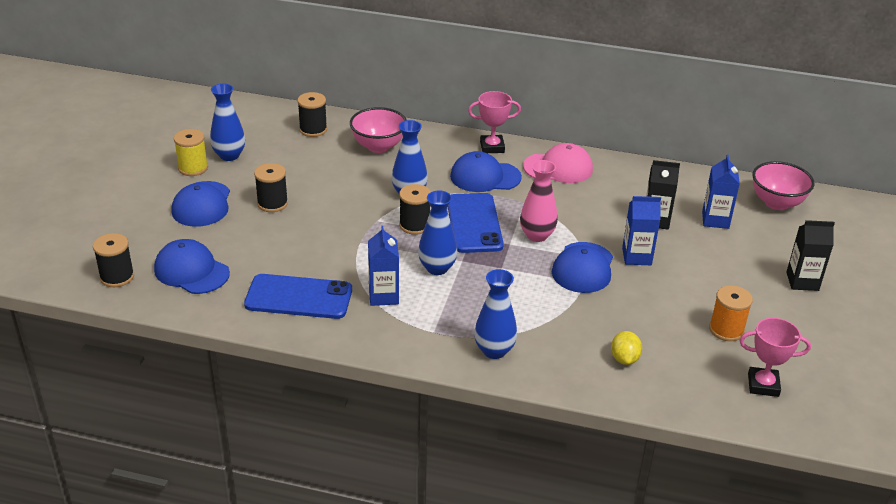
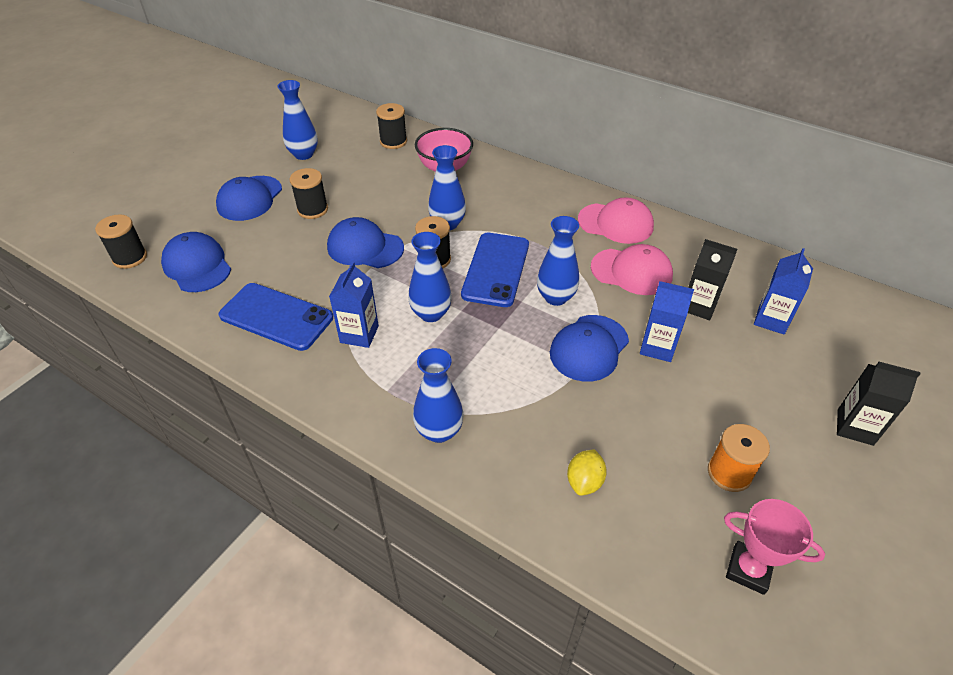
camera: 20 degrees right, 10 degrees up
yellow spool [174,129,208,176] -> none
blue cap [450,151,522,192] -> blue cap moved to [327,217,404,268]
pink trophy [468,91,521,153] -> none
pink vase [520,160,558,242] -> blue vase [537,216,579,306]
pink bowl [752,161,815,210] -> none
none -> pink cap [591,244,673,295]

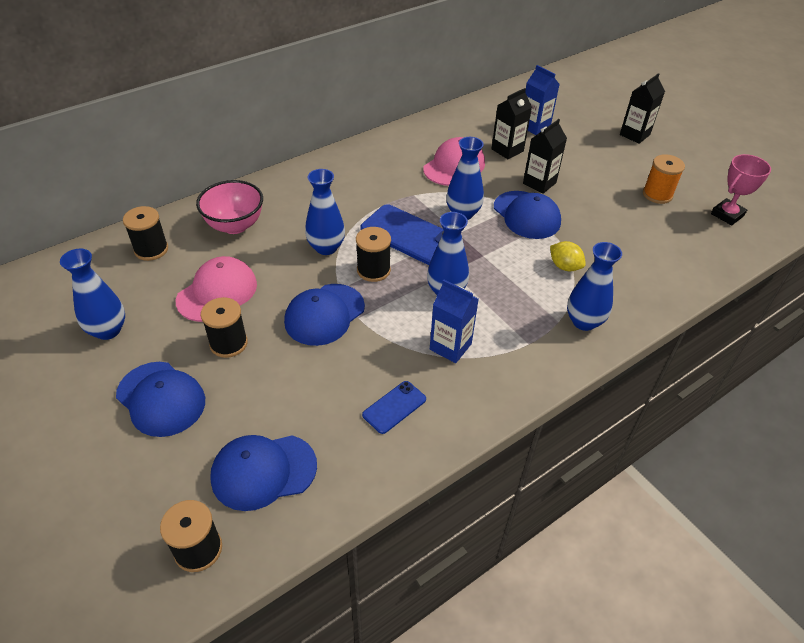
camera: 70 degrees left, 0 degrees up
blue phone [219,283,333,351] -> blue phone [362,381,426,434], size x0.53
yellow lemon [567,449,607,496] -> yellow lemon moved to [550,241,586,271]
pink cap [578,198,654,244] -> pink cap moved to [176,256,257,322]
blue carton [640,281,694,362] -> black carton [523,119,567,194]

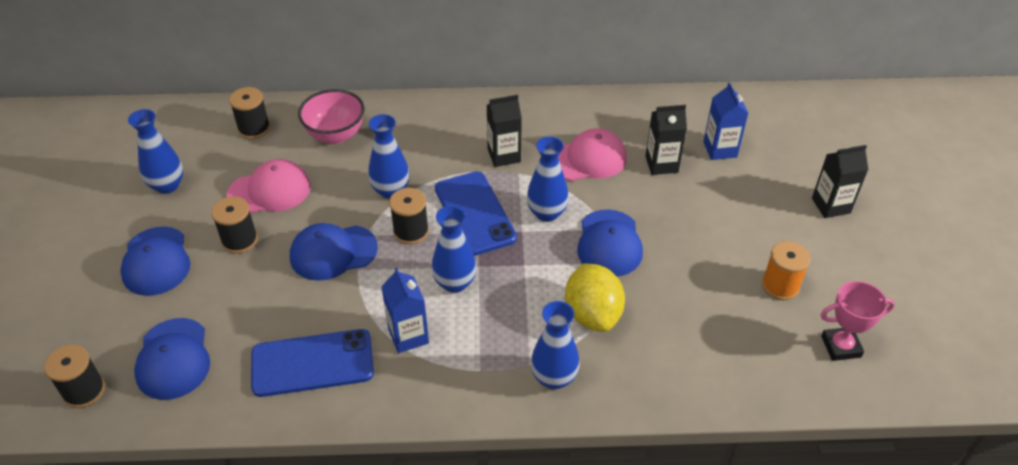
camera: 35 degrees right, 0 degrees up
blue cap [210,435,317,511] -> blue cap turned 120 degrees counterclockwise [134,318,210,400]
blue phone [362,381,426,434] -> blue phone [251,329,374,397], size x1.90
black carton [523,119,567,194] -> black carton moved to [487,95,522,167]
yellow lemon [550,241,586,271] -> yellow lemon [565,264,625,332], size x1.77

